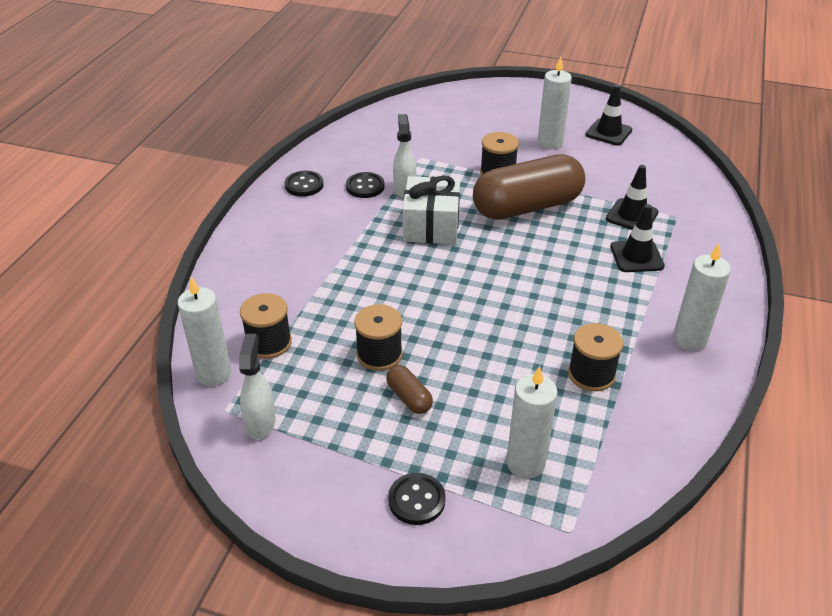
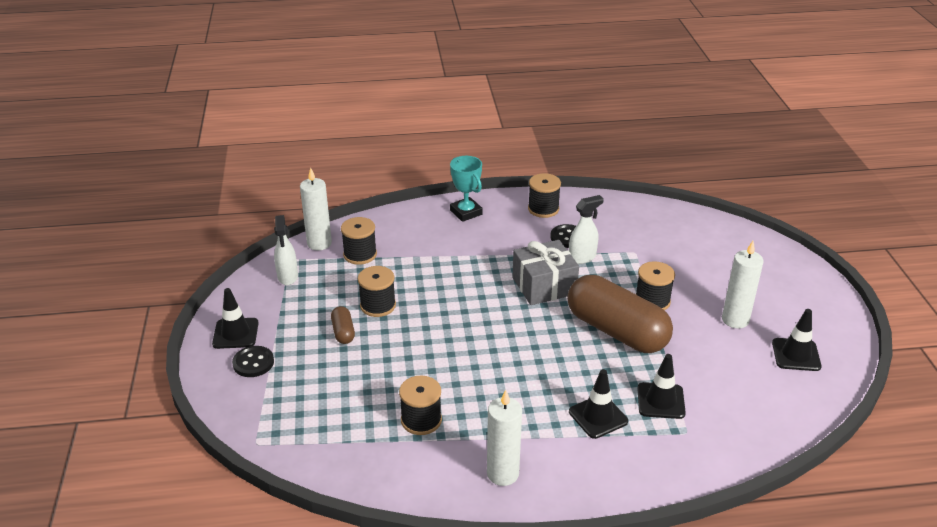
camera: 65 degrees right, 5 degrees down
white spray bottle [239,334,276,439] -> white spray bottle turned 105 degrees clockwise [274,215,298,285]
black button [285,171,324,197] -> black spool [528,173,561,218]
brown capsule [386,365,433,414] -> brown capsule turned 45 degrees counterclockwise [331,306,355,344]
white gift [402,175,460,244] -> grey gift [513,240,579,305]
white candle [507,366,557,479] -> none
none -> black traffic cone [212,288,258,349]
none -> turquoise trophy [450,156,483,222]

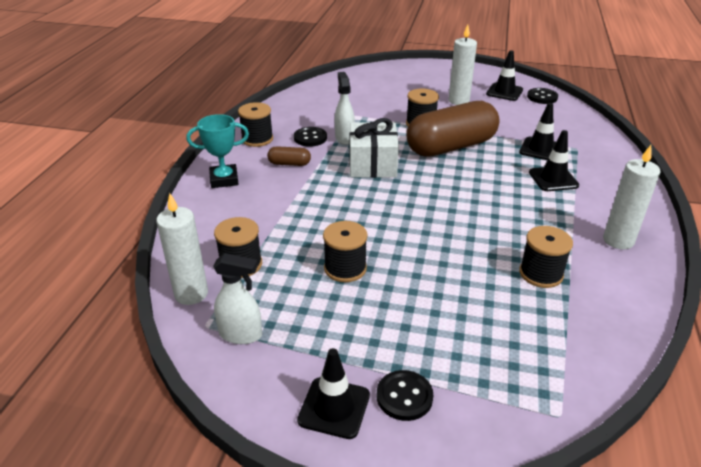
camera: 70 degrees left, 0 degrees up
brown capsule [331,306,355,344] -> brown capsule moved to [267,146,311,166]
grey gift [513,240,579,305] -> white gift [350,118,399,178]
none -> black button [527,88,558,104]

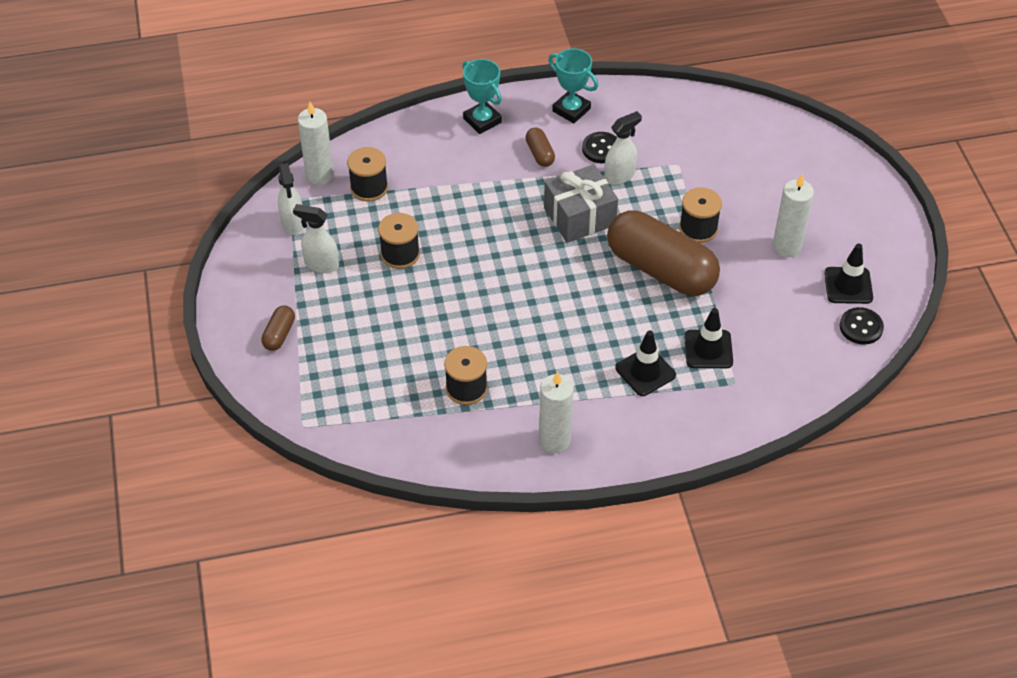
camera: 65 degrees right, 15 degrees up
black spool [238,102,273,147] -> turquoise trophy [548,48,598,123]
black traffic cone [297,348,370,439] -> none
white gift [350,118,399,178] -> grey gift [544,164,618,243]
black button [377,370,433,421] -> brown capsule [261,305,295,351]
none -> white spray bottle [293,204,339,273]

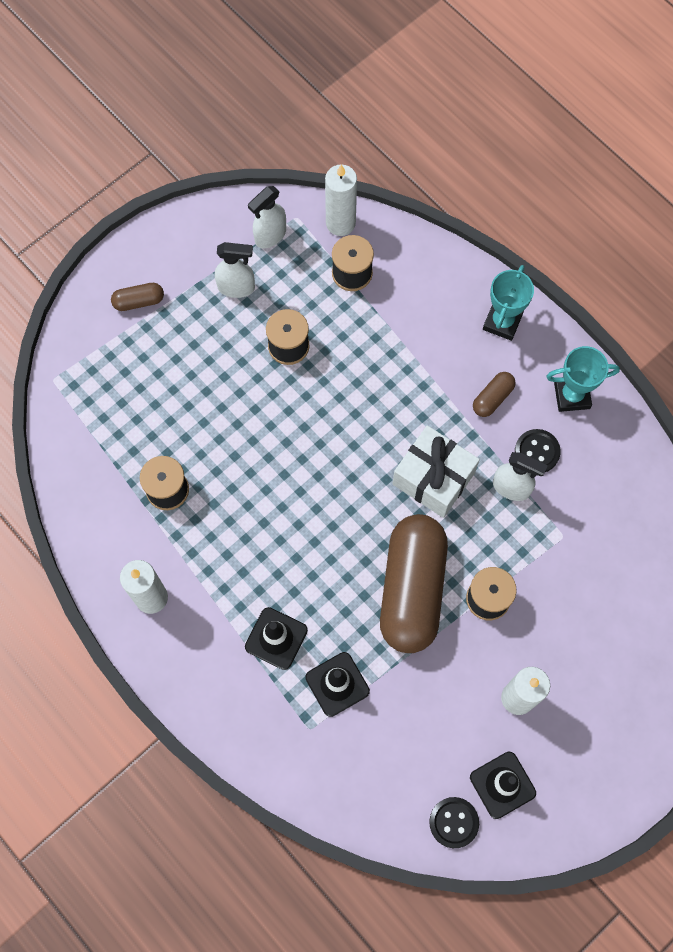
camera: 60 degrees right, 20 degrees up
white spray bottle [293,204,339,273] -> white spray bottle turned 105 degrees clockwise [215,242,255,298]
grey gift [544,164,618,243] -> white gift [393,425,480,518]
turquoise trophy [548,48,598,123] -> turquoise trophy turned 75 degrees clockwise [546,346,620,412]

